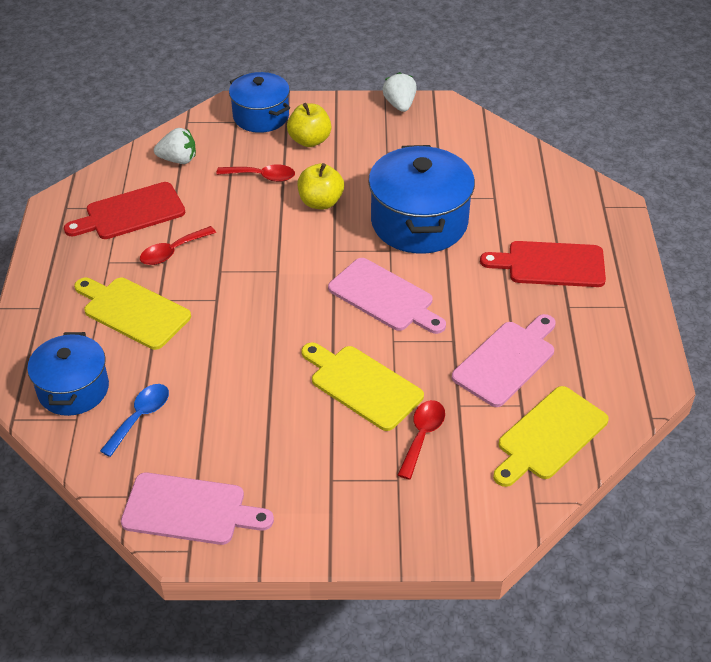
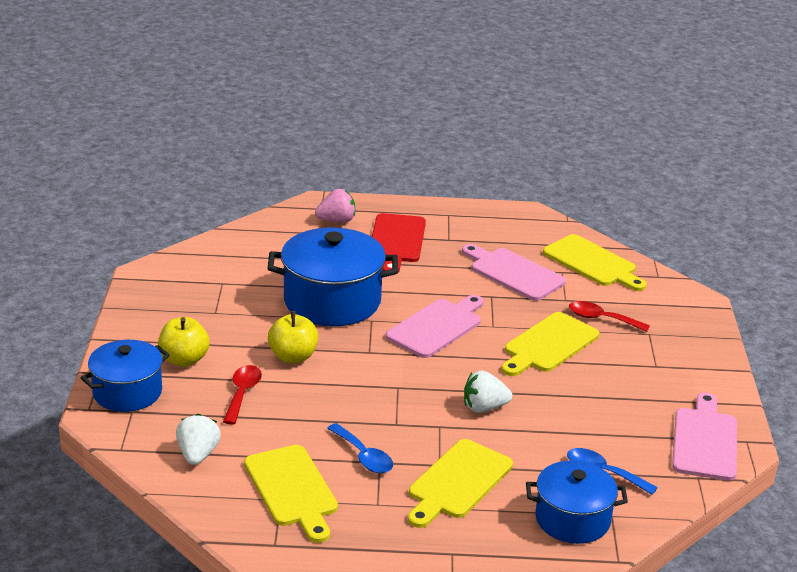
camera: 90 degrees left, 15 degrees down
red cutting board [64,182,185,239] -> yellow cutting board [244,445,338,543]
red spoon [140,226,216,265] -> blue spoon [327,423,393,473]
white strawberry [382,72,417,112] -> white strawberry moved to [464,370,512,413]
none -> pink strawberry [315,189,355,223]

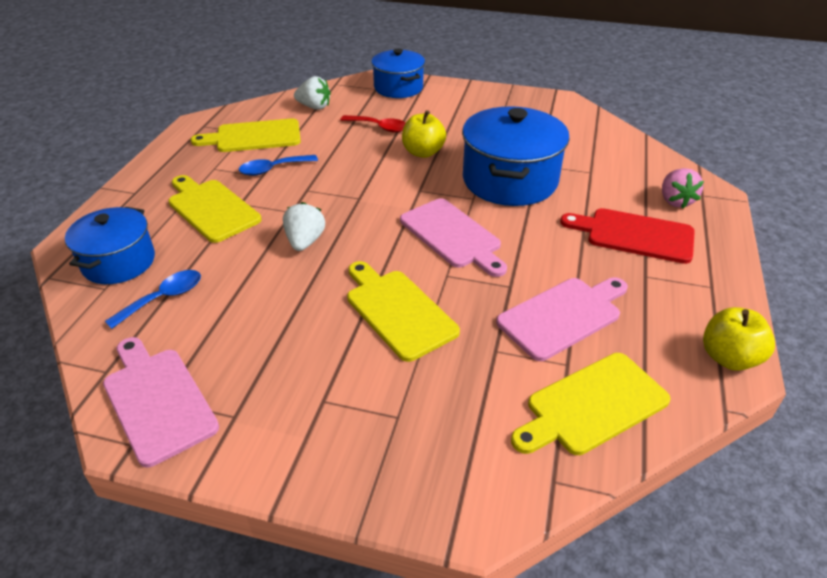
camera: 105 degrees right, 10 degrees up
yellow apple [158,317,209,367] -> yellow apple moved to [703,307,775,371]
red spoon [569,301,650,332] -> none
pink cutting board [672,393,737,481] -> pink cutting board turned 150 degrees counterclockwise [103,337,219,467]

